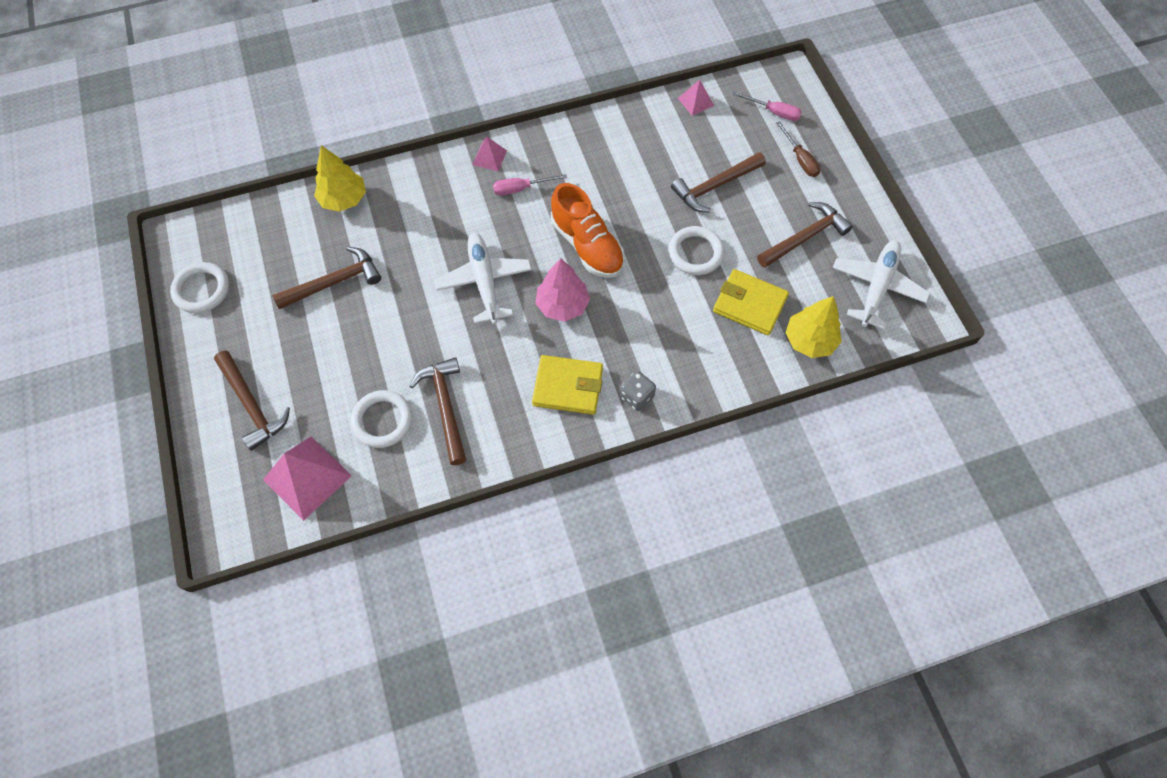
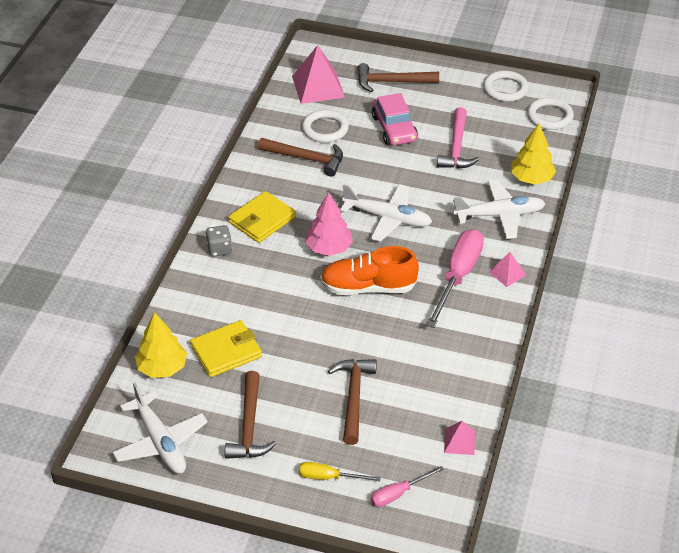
camera: 125 degrees right, 20 degrees down
brown hammer [273,247,381,309] -> pink hammer [437,107,479,169]
pink screwdriver [493,174,567,195] -> pink screwdriver [426,229,484,328], size x1.90
white ring [668,226,725,275] -> white ring moved to [527,97,574,130]
brown screwdriver [776,121,821,177] -> yellow screwdriver [299,462,381,481]
none -> pink car [372,93,418,145]
none -> white plane [453,180,546,239]

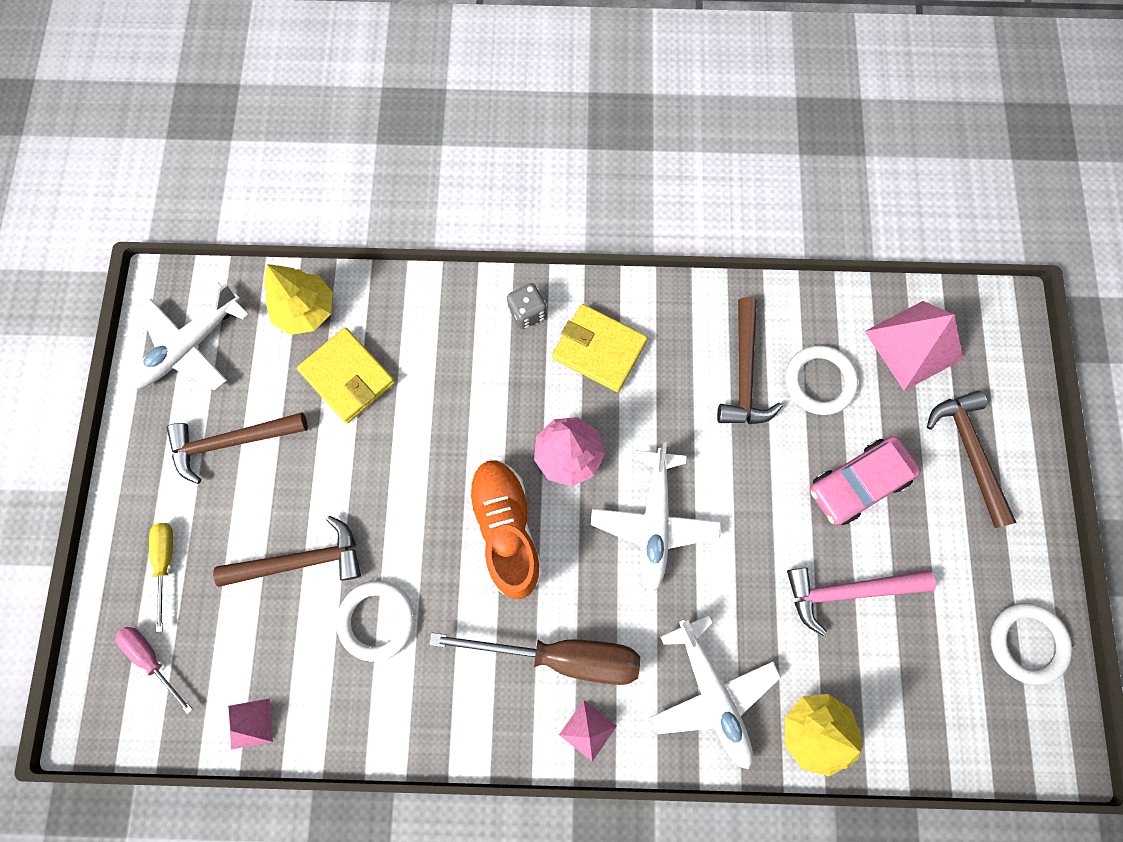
camera: 75 degrees right, 30 degrees up
pink screwdriver [426,229,484,328] -> brown screwdriver [429,633,640,685]
white ring [527,97,574,130] -> white ring moved to [336,581,415,662]

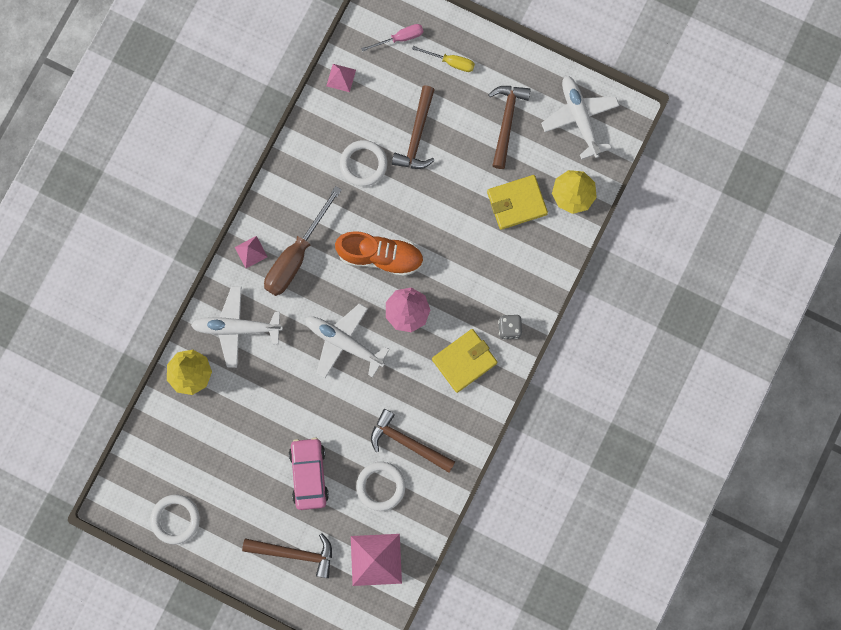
camera: 115 degrees right, 5 degrees up
pink hammer [787,568,936,636] -> none

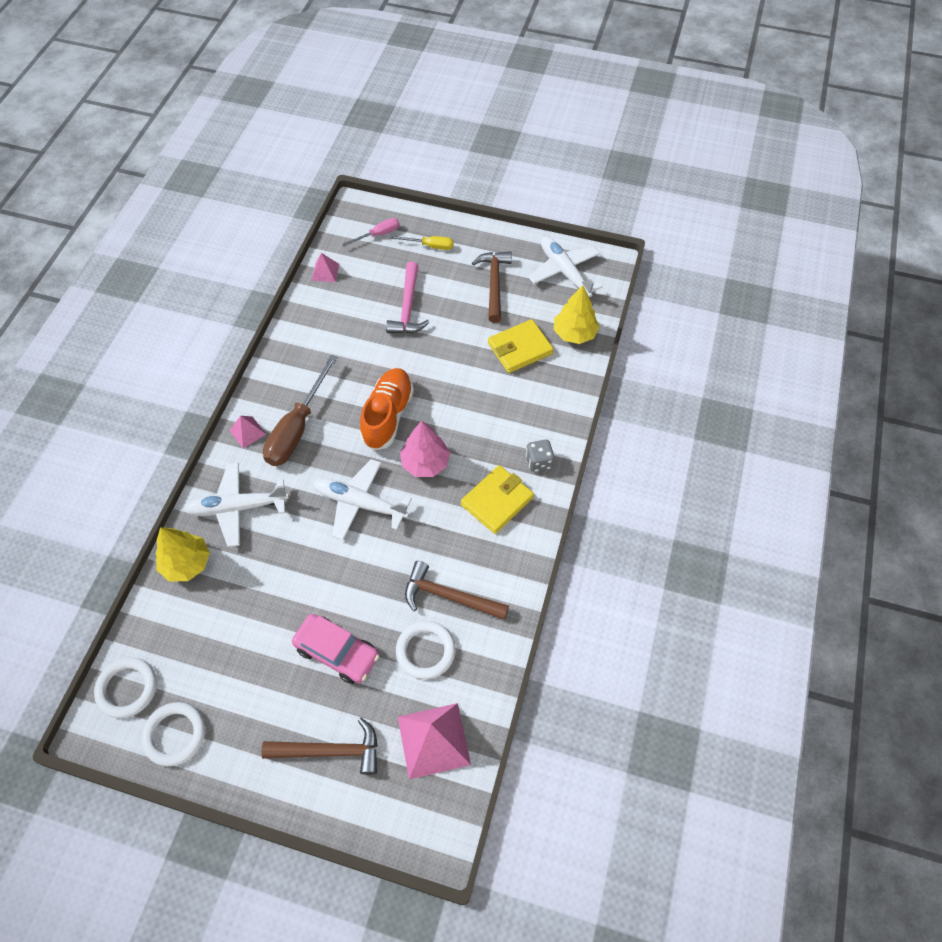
camera: 10 degrees left, 20 degrees down
pink car [289,437,329,510] -> pink car turned 135 degrees clockwise [292,614,379,684]
orange shoe [335,231,424,277] -> orange shoe turned 75 degrees counterclockwise [360,368,414,451]
white ring [340,140,387,186] -> white ring moved to [94,657,157,718]
brown hammer [392,86,435,169] -> pink hammer [386,261,429,333]

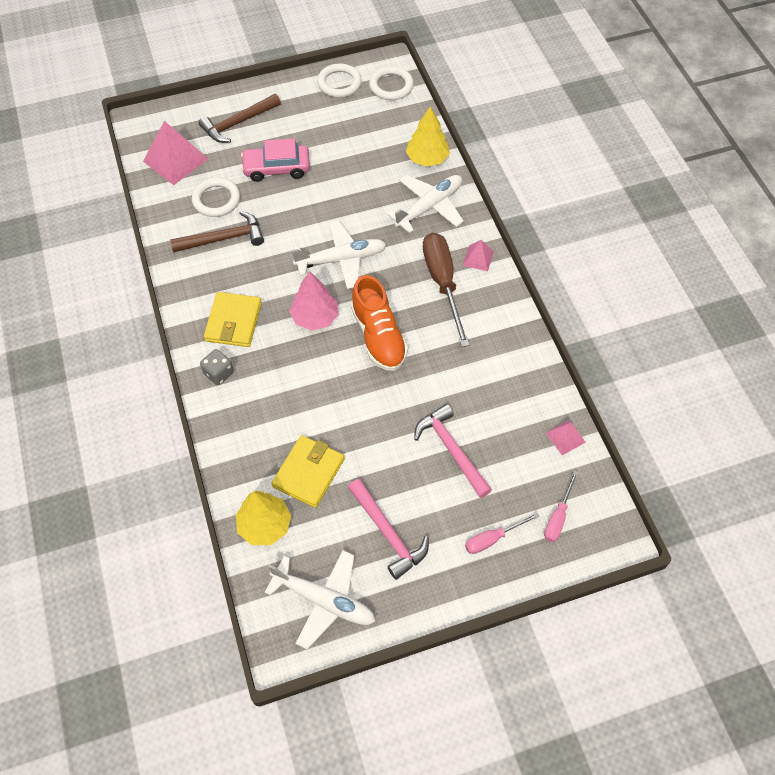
camera: 145 degrees right, 0 degrees up
yellow screwdriver [391,236,454,250] -> pink screwdriver [465,513,540,554]
brown hammer [472,252,512,323] -> pink hammer [348,479,429,580]

